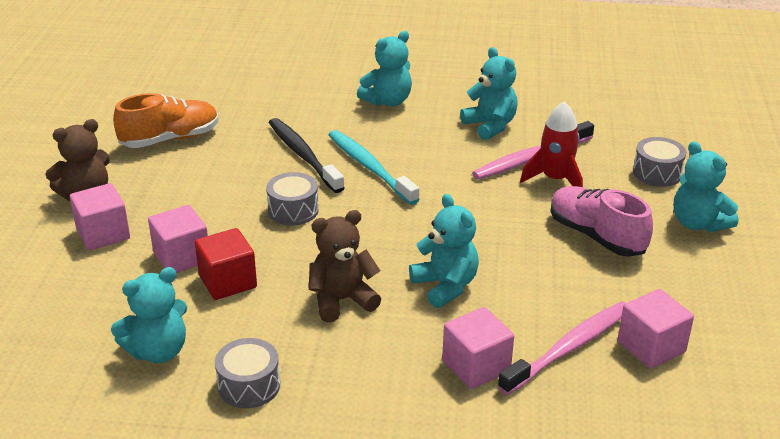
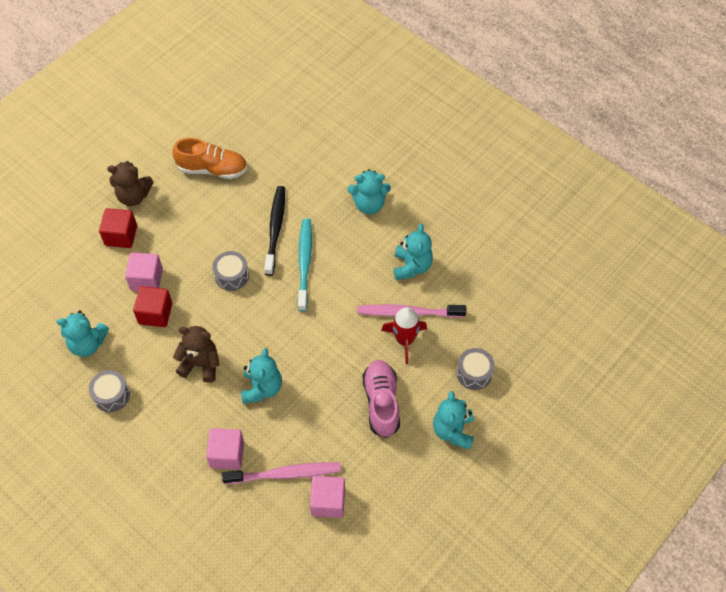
camera: 35 degrees right, 25 degrees up
pink cube [70,183,130,250] -> red cube [99,208,137,248]

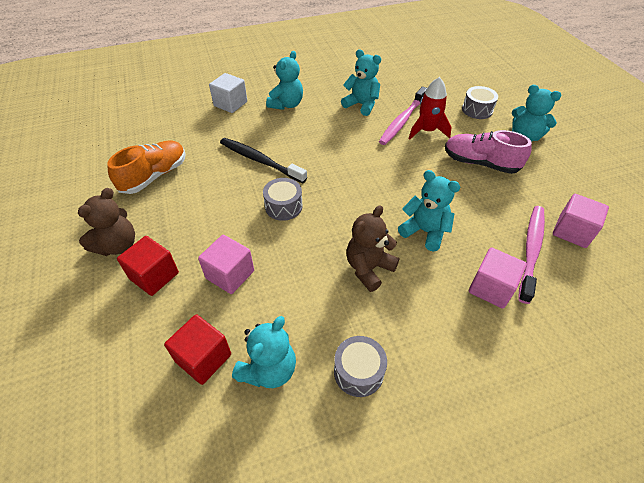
camera: 60 degrees left, 10 degrees down
red cube [133,286,172,327] -> red cube moved to [164,314,231,385]
turquoise toothbrush [298,218,312,312] -> none
none -> white cube [209,73,247,113]

